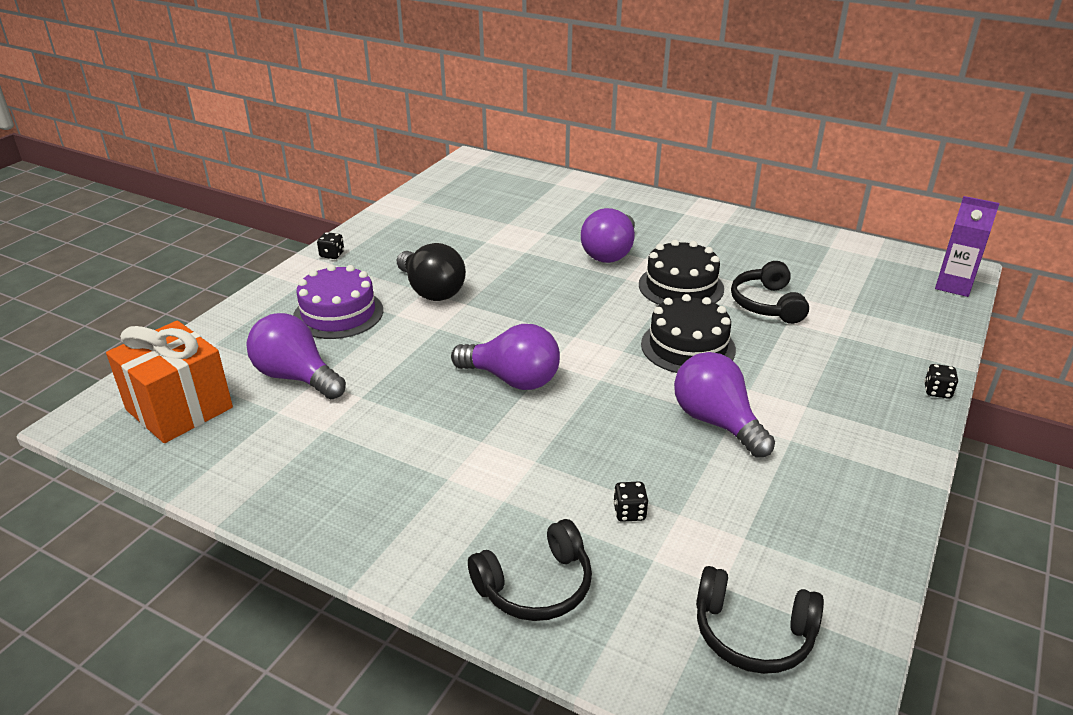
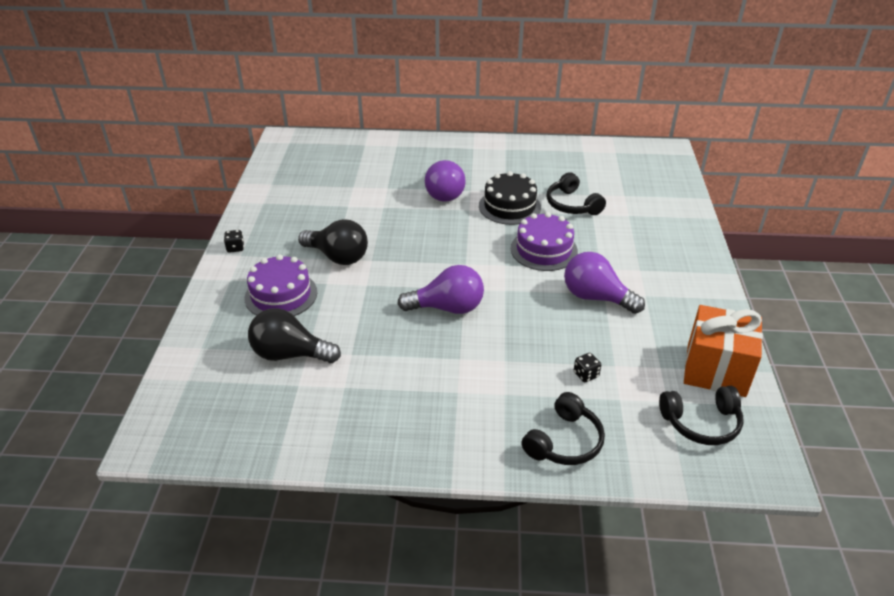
camera: 25 degrees left, 5 degrees up
orange gift [106,321,233,443] -> orange gift moved to [684,305,763,397]
purple light bulb [246,313,346,399] -> black light bulb [248,308,341,363]
black cake [641,294,736,373] -> purple cake [511,212,578,271]
black dice [924,364,958,399] -> none
purple carton [935,196,1000,297] -> none

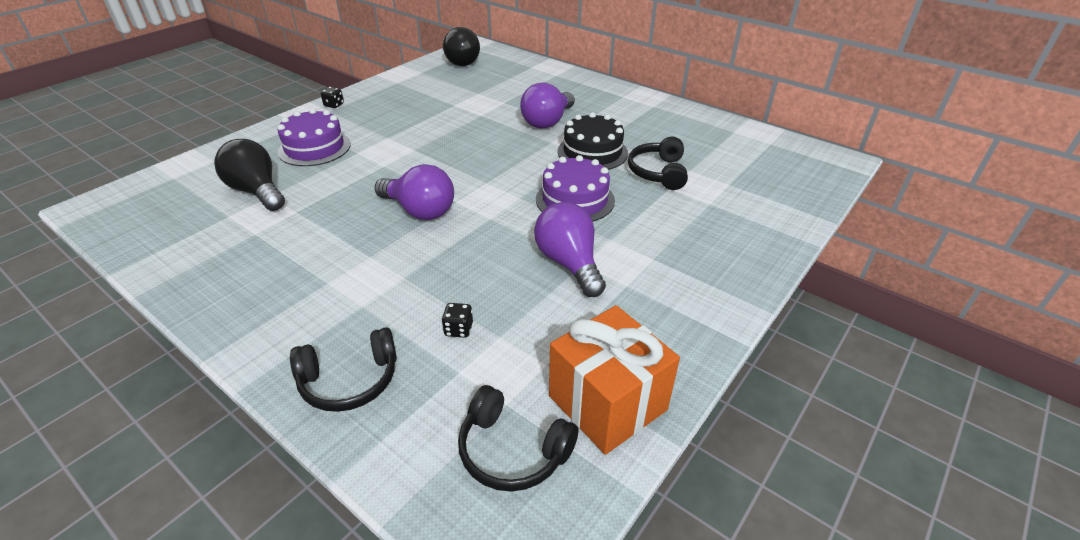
camera: 35 degrees right, 0 degrees up
black light bulb [298,219,368,265] -> black light bulb moved to [442,27,480,66]

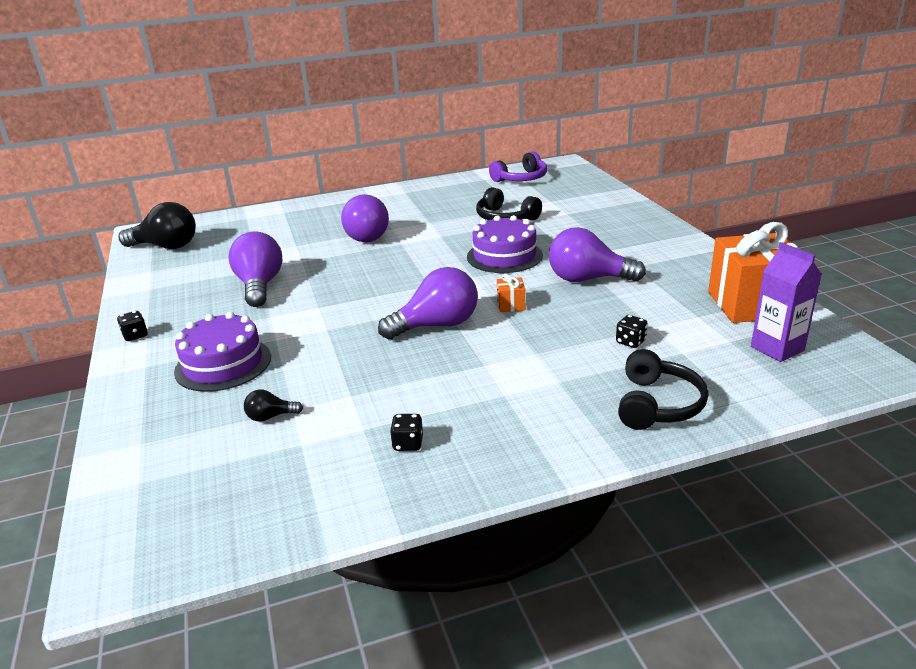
camera: 55 degrees left, 10 degrees down
black light bulb [214,139,285,211] -> black light bulb [244,389,303,422], size x0.46
black headphones [458,385,578,492] -> purple carton [751,242,822,362]
black cake [557,112,628,170] -> none
none -> purple light bulb [228,231,283,307]
none -> black dice [390,414,423,451]
none -> purple headphones [489,151,547,182]
none -> orange gift [497,274,525,312]

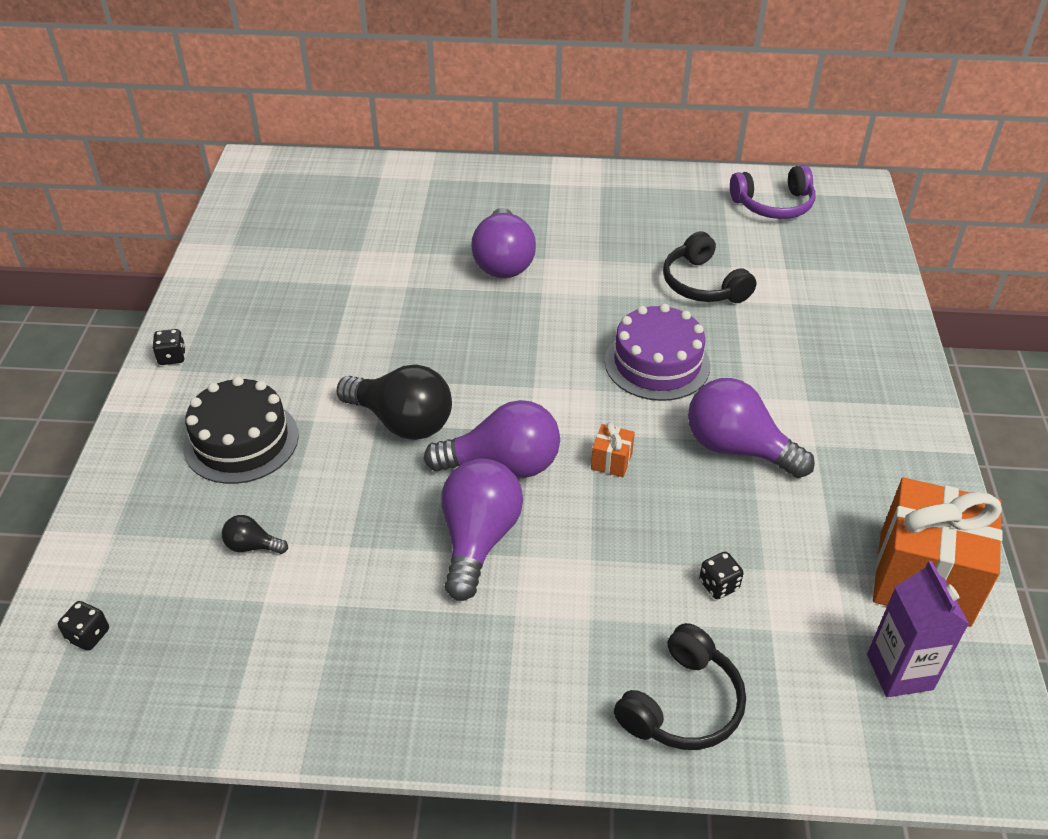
camera: 20 degrees right, 15 degrees up
black light bulb [118,202,196,249] -> black light bulb moved to [337,364,452,440]
purple cake [174,312,271,392] -> black cake [183,376,299,484]
purple light bulb [228,231,283,307] -> purple light bulb moved to [441,459,523,601]
black dice [390,414,423,451] -> black dice moved to [58,601,109,651]

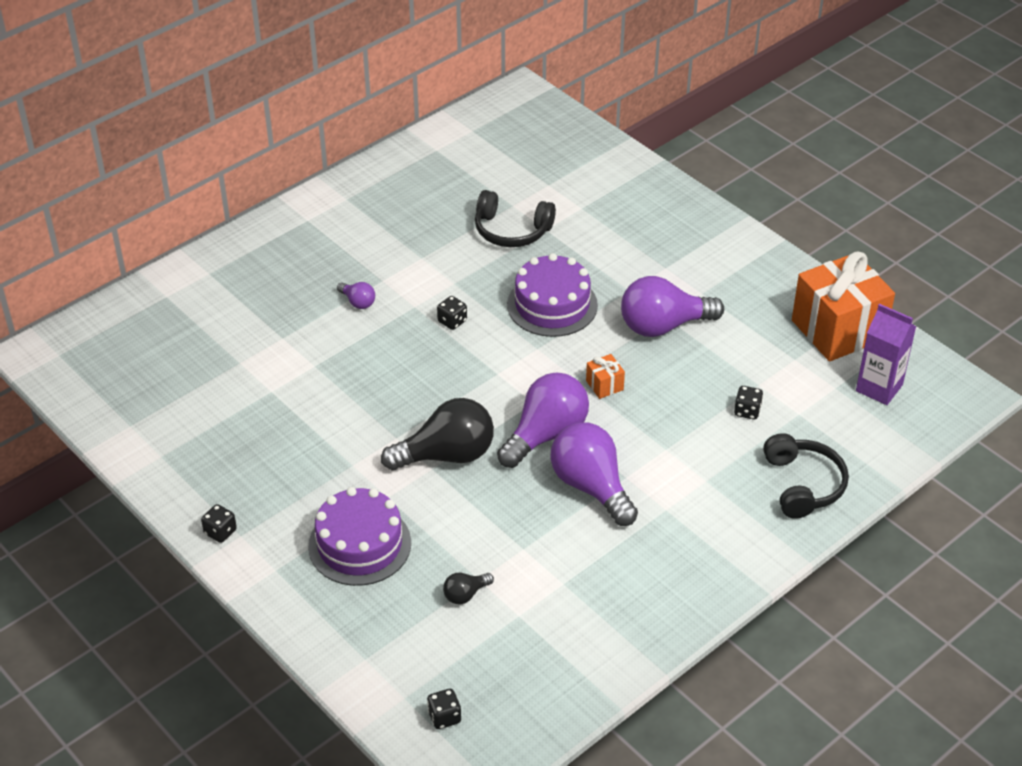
camera: 45 degrees left, 0 degrees up
black cake [183,376,299,484] -> purple cake [308,487,411,586]
purple light bulb [471,208,536,278] -> purple light bulb [337,282,375,309], size x0.46
purple headphones [730,165,816,219] -> none
none -> black dice [437,296,467,330]

